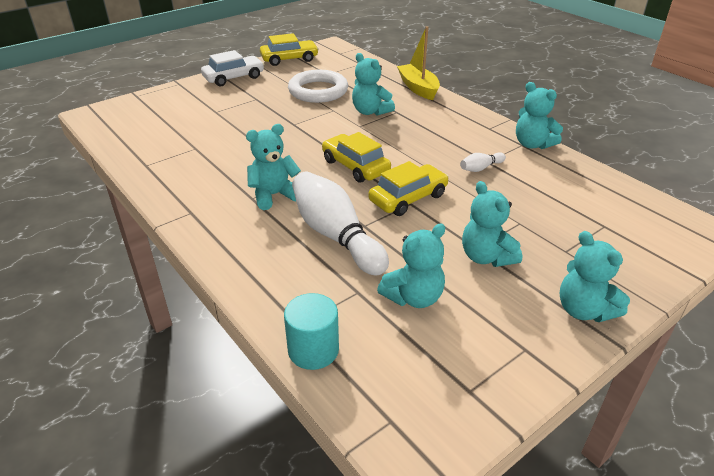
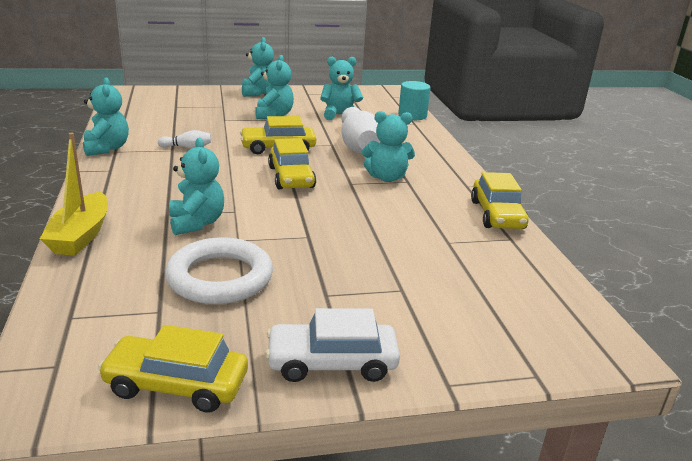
camera: 155 degrees left, 10 degrees down
none -> yellow car [471,172,529,229]

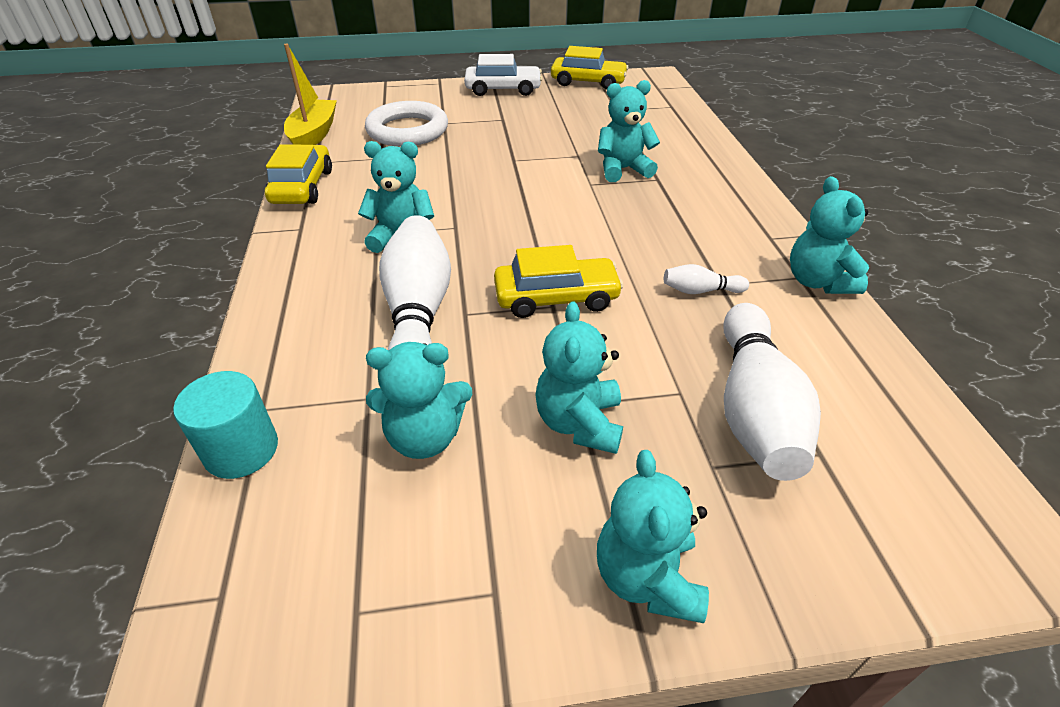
camera: 175 degrees left, 15 degrees up
yellow boat [40,133,108,256] -> yellow boat moved to [284,43,337,145]
white ring [165,237,273,304] -> white ring moved to [365,101,448,146]
turquoise teddy bear [169,138,224,235] -> turquoise teddy bear turned 90 degrees clockwise [598,80,660,182]
yellow car [268,138,316,189] -> none
none -> white bowling pin [723,303,821,481]

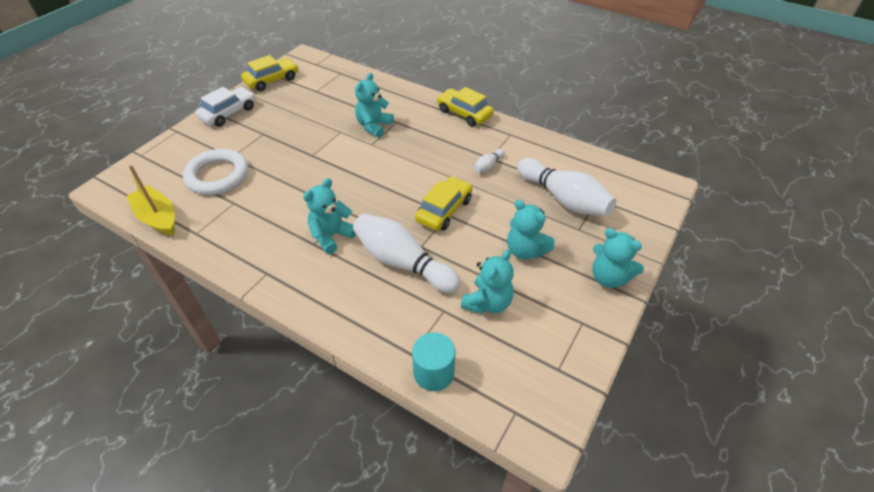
camera: 50 degrees left, 5 degrees up
yellow car [265,145,332,204] -> yellow car moved to [437,87,494,126]
turquoise teddy bear [790,176,869,294] -> none

